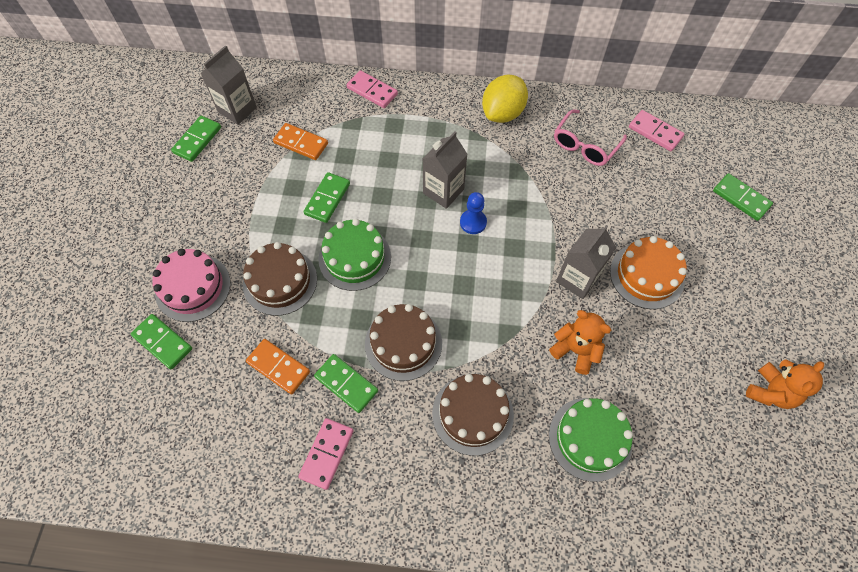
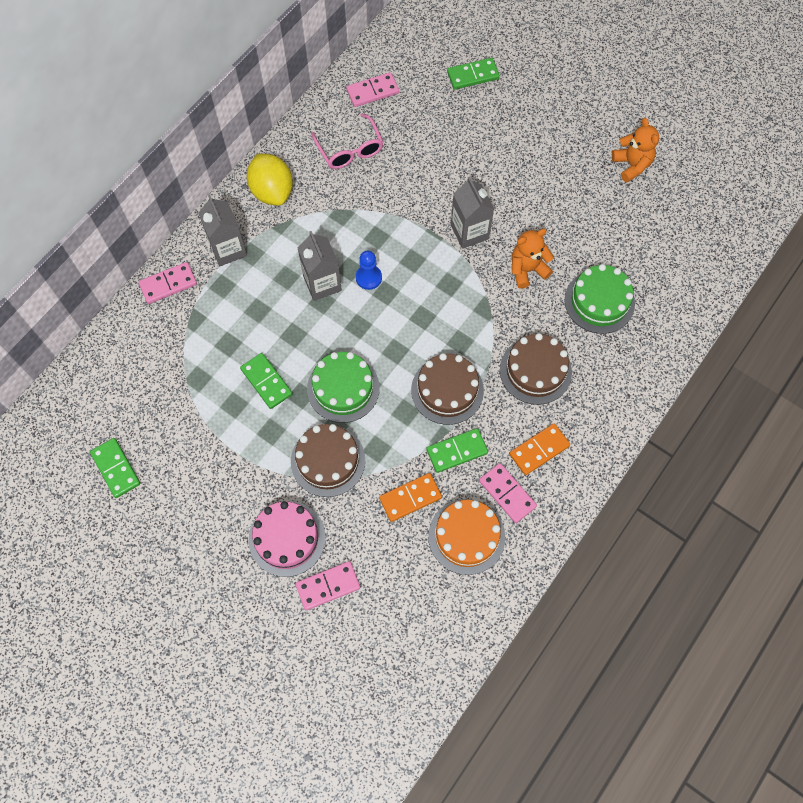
camera: 60 degrees left, 5 degrees up
green domino [131,314,192,369] -> pink domino [295,561,360,610]
grey carton [200,45,257,125] -> grey carton moved to [198,195,247,266]
orange domino [273,123,328,160] -> orange domino moved to [509,424,570,475]
orange cake [610,236,687,309] -> orange cake moved to [428,499,505,575]

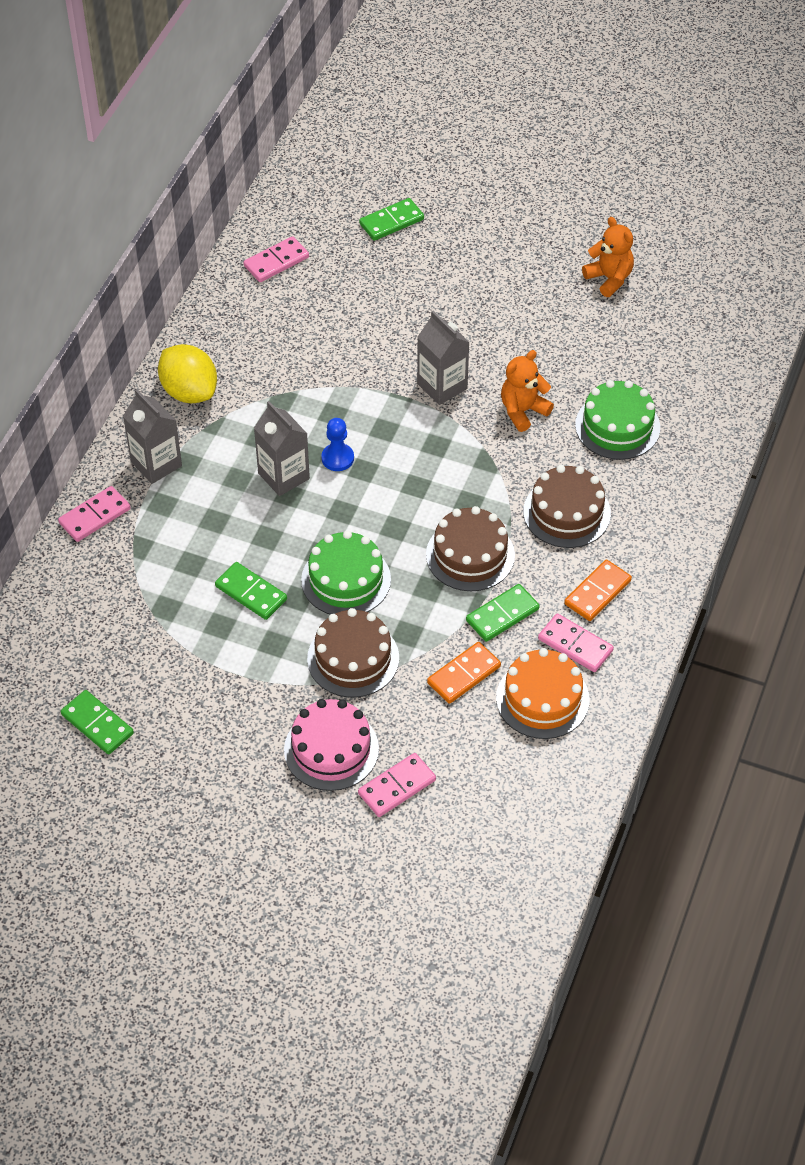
camera: 15 degrees left, 15 degrees down
pink glasses [311,114,383,169] -> none

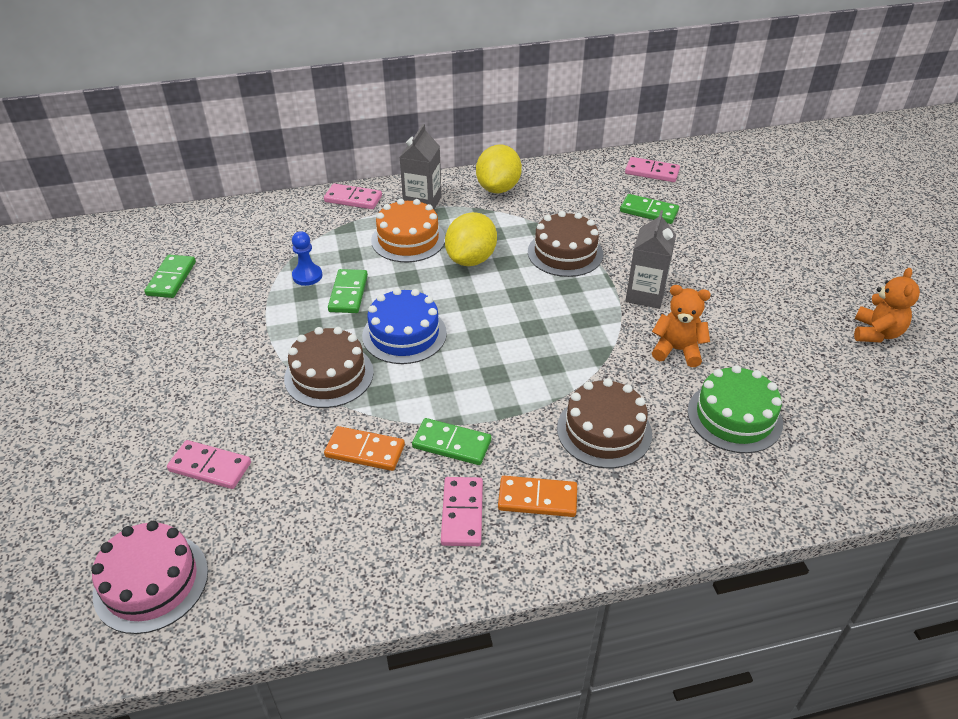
camera: 55 degrees right, 10 degrees down
grey carton [254,401,310,496] -> yellow lemon [445,212,497,266]
pink cake [284,699,379,791] -> pink cake moved to [91,521,208,634]
green cake [301,530,391,615] -> blue cake [362,288,447,364]
blue pawn [321,418,354,471] -> blue pawn moved to [292,231,322,286]
green domino [359,198,424,241] -> green domino moved to [620,194,679,224]
brown cake [426,506,515,591] -> brown cake moved to [528,211,603,277]
orange cake [496,648,589,739] -> orange cake moved to [371,199,445,262]

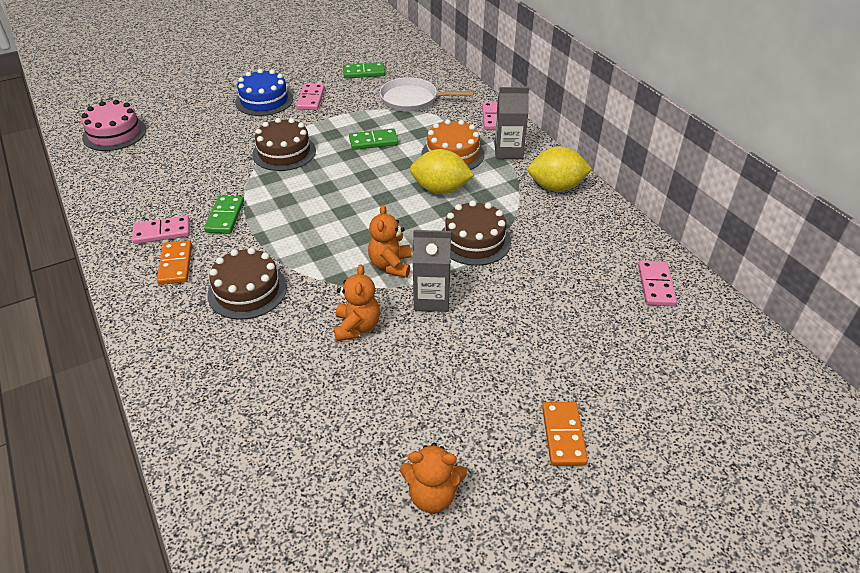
camera: 75 degrees right, 0 degrees up
pink domino [167,440,251,489] -> pink domino moved to [296,84,325,110]
blue pawn [292,231,322,286] -> none
orange domino [324,426,405,471] -> orange domino moved to [542,402,588,466]
blue cake [362,288,447,364] -> blue cake moved to [235,69,293,116]
green domino [620,194,679,224] -> none
green cake [687,365,783,453] -> none
none -> orange teddy bear [368,205,412,278]
none -> white pan [379,77,474,112]

